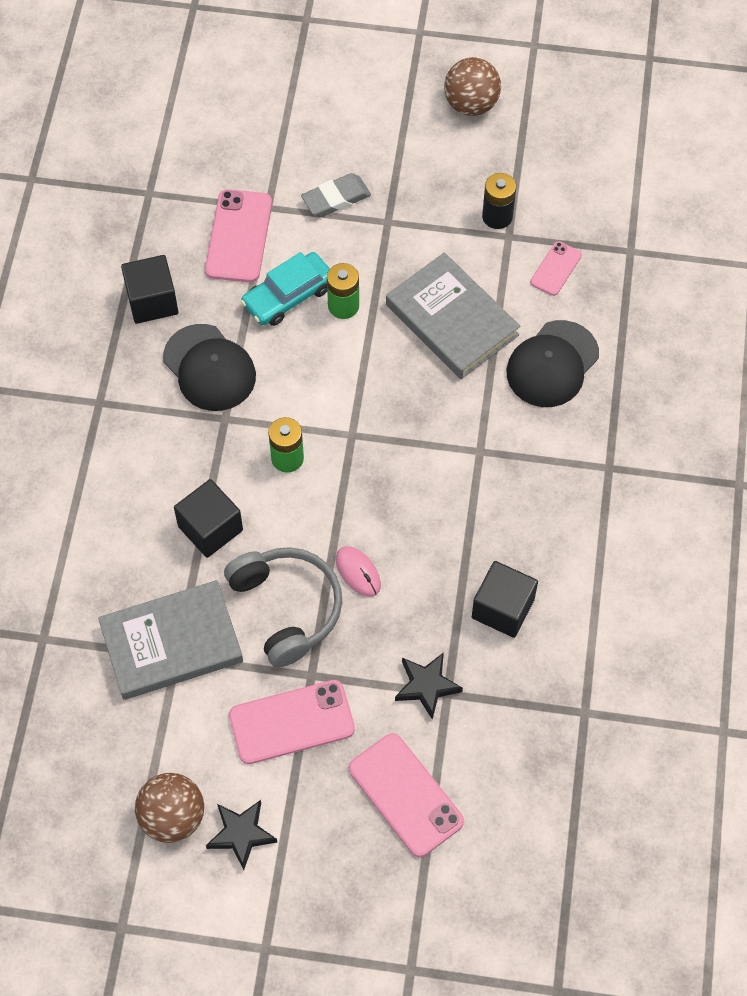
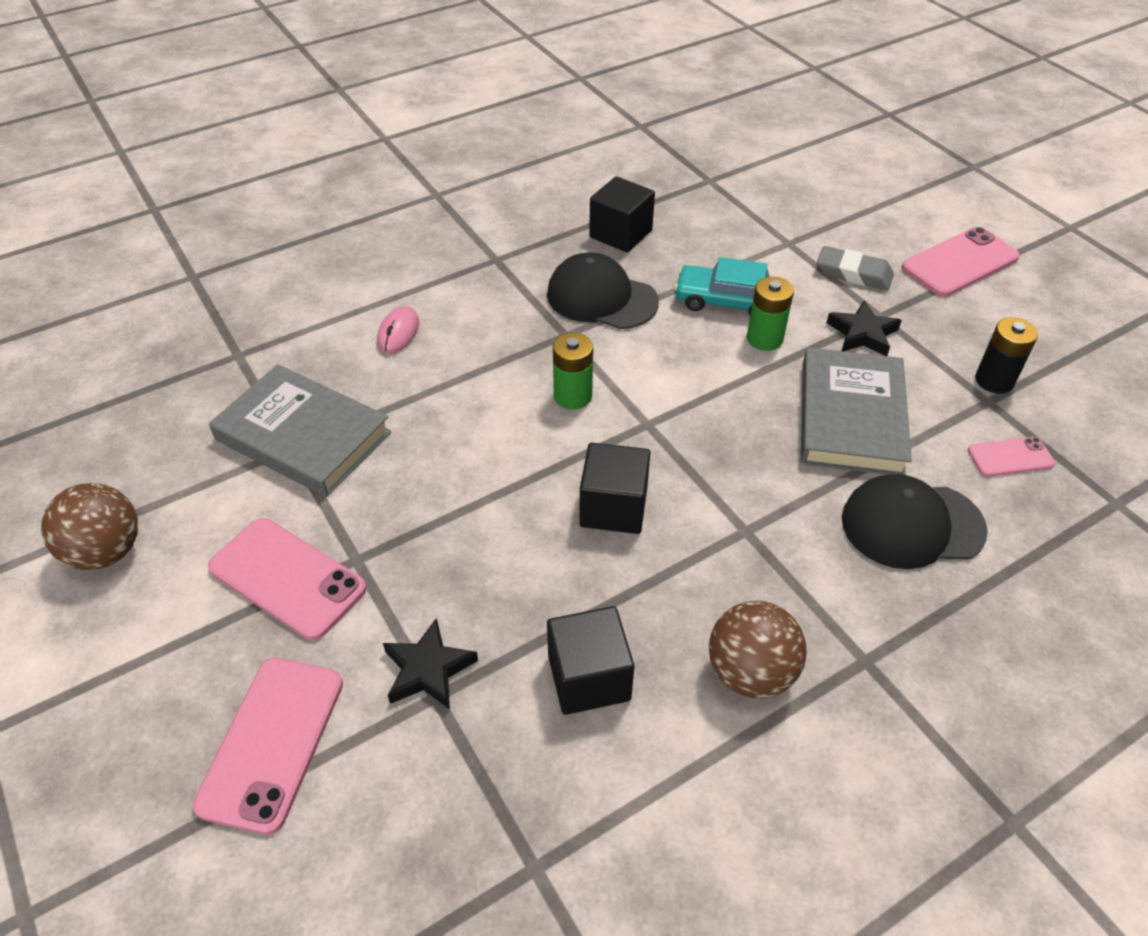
camera: 50 degrees right, 15 degrees down
black cap [163,324,256,411] -> black cap turned 105 degrees clockwise [547,252,659,329]
black cube [174,479,243,558] -> black cube moved to [579,443,650,534]
pink phone [205,189,272,282] -> pink phone moved to [901,227,1020,297]
black star [206,800,277,870] -> black star moved to [827,300,902,356]
grey headphones [224,547,342,668] -> none
pink mouse [336,546,381,597] -> pink mouse moved to [377,306,419,354]
brown ball [444,57,501,116] -> brown ball moved to [709,601,807,699]

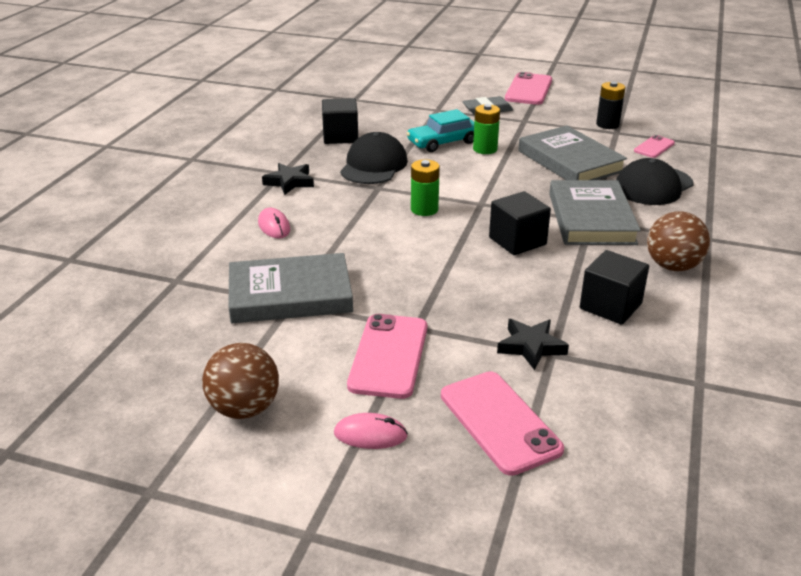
camera: 40 degrees left, 15 degrees down
pink phone [208,518,367,640] -> pink phone turned 75 degrees counterclockwise [347,314,427,399]
black cap [547,252,659,329] -> black cap turned 120 degrees clockwise [340,132,408,184]
black star [827,300,902,356] -> black star moved to [262,163,314,195]
none -> pink mouse [334,413,408,449]
none -> grey book [549,180,641,245]

